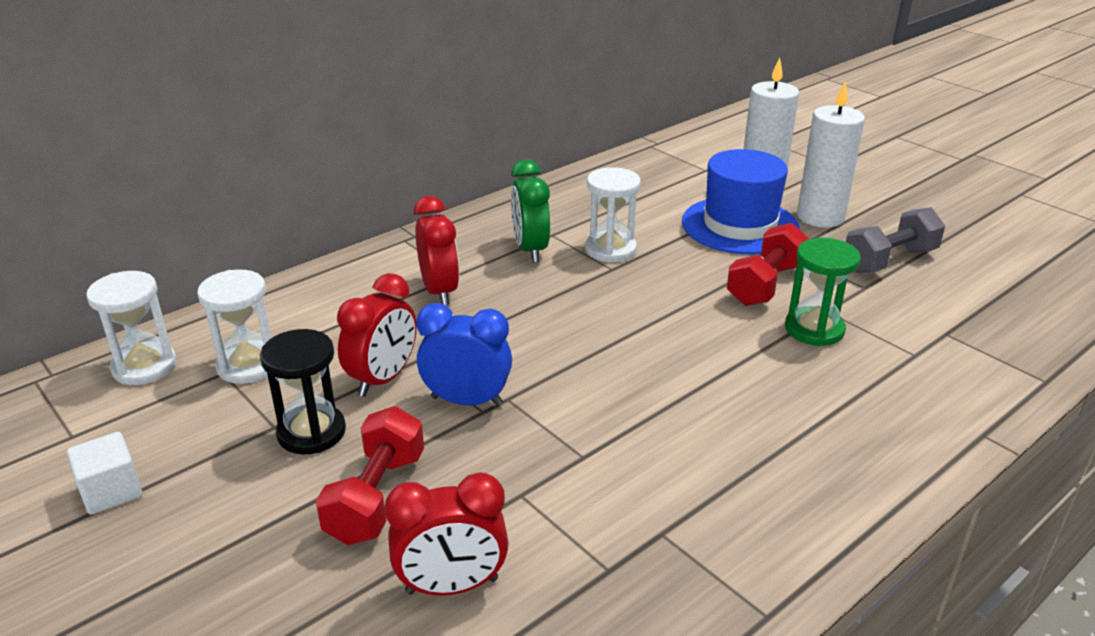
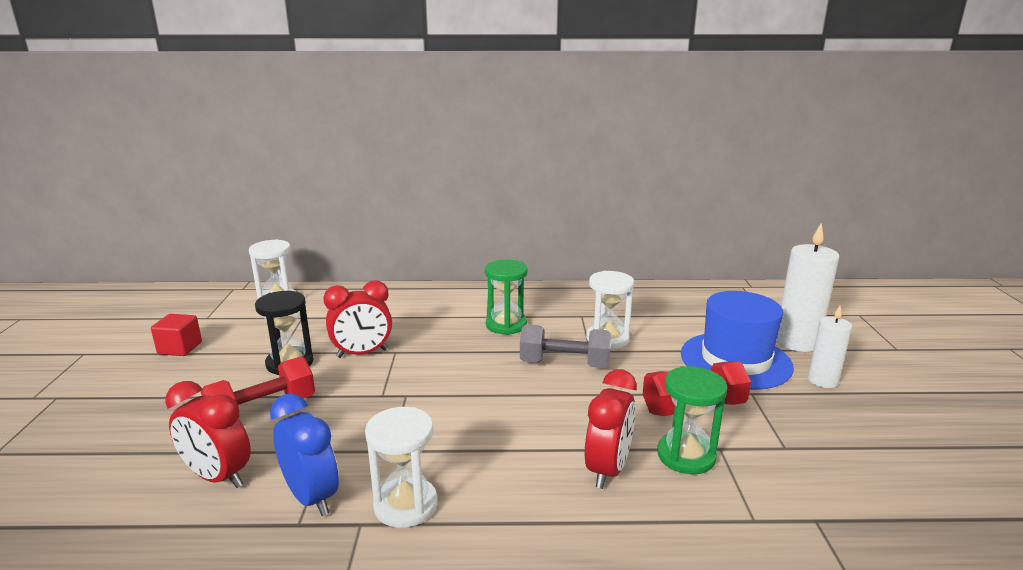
camera: 40 degrees right, 10 degrees down
white cube [67,432,142,515] -> red cube [151,314,202,356]
white hourglass [197,270,271,384] -> white hourglass moved to [365,407,438,528]
red clock [414,196,459,305] -> red clock moved to [585,369,637,489]
blue clock [416,303,512,407] -> blue clock moved to [270,394,339,516]
green clock [511,159,550,263] -> none
white candle [797,81,865,228] -> white candle [808,305,852,388], size x0.61
grey dumbbell [846,207,945,273] -> grey dumbbell moved to [520,324,611,368]
none -> green hourglass [485,260,528,335]

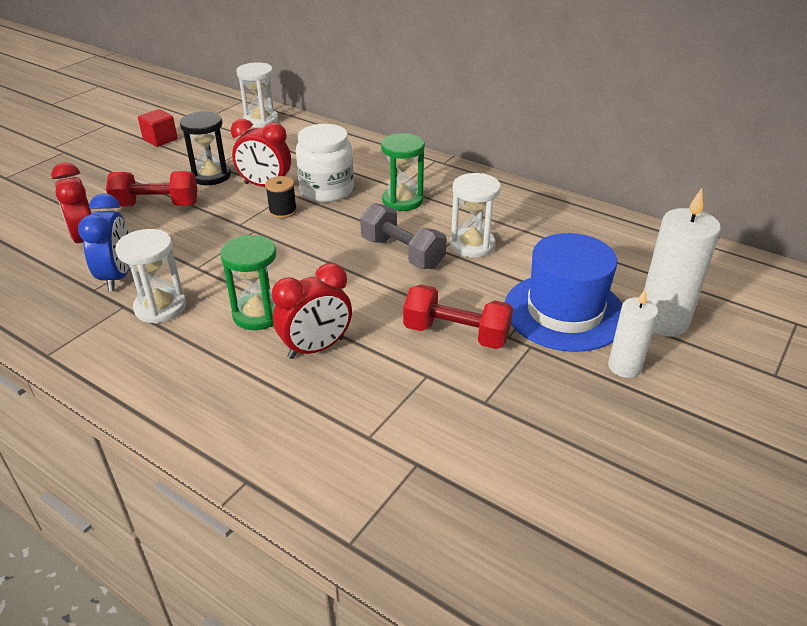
camera: 35 degrees right, 15 degrees up
green hourglass [657,366,728,475] -> green hourglass moved to [220,235,276,330]
none -> black spool [265,176,297,219]
none -> white jar [296,124,354,202]

